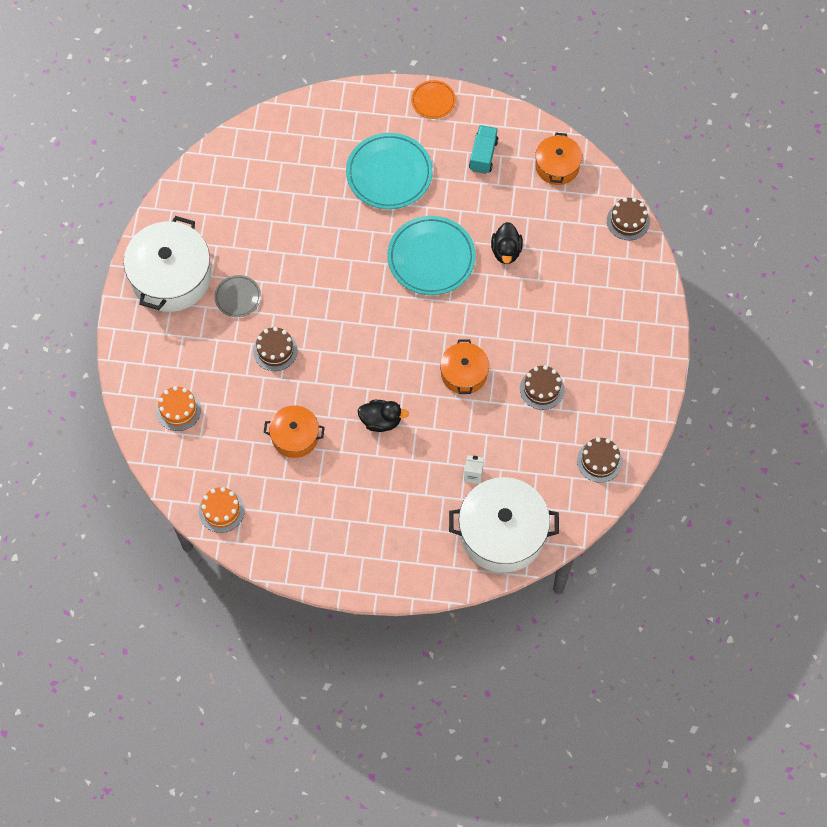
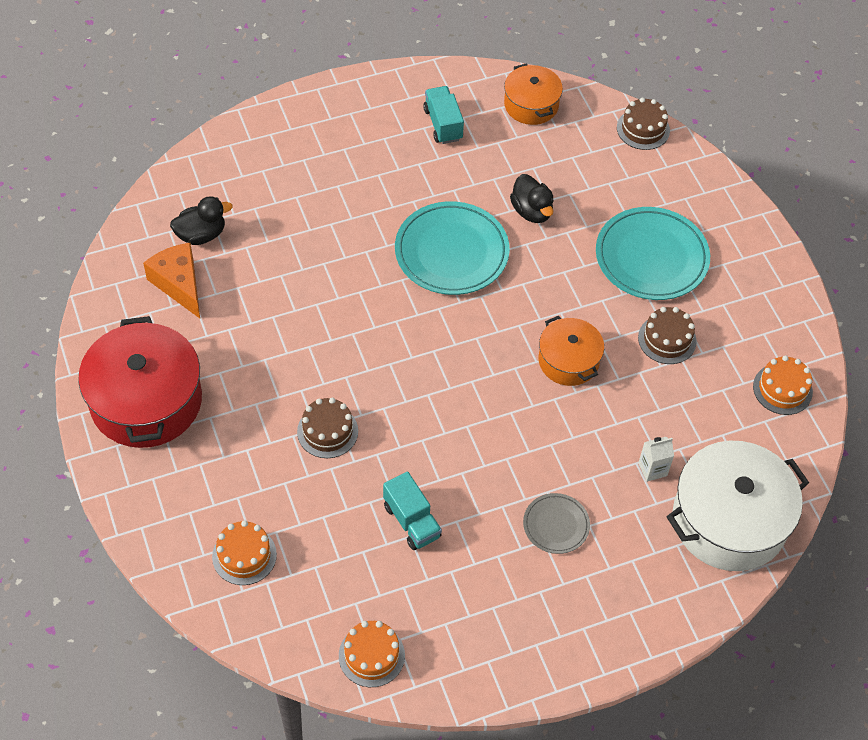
camera: 30 degrees left, 10 degrees down
white pot [124,216,211,312] -> red pot [78,316,202,448]
grey plate [214,275,261,317] -> grey plate moved to [523,493,590,554]
orange pot [264,406,325,458] -> turquoise truck [383,472,442,550]
turquoise plate [346,133,433,209] -> turquoise plate moved to [596,207,710,300]
black duck [358,400,409,432] -> black duck moved to [170,196,233,245]
orange plate [411,80,456,119] -> none
brown cake [577,437,622,483] -> orange cake [753,355,813,415]
none -> orange cheese [143,243,200,318]

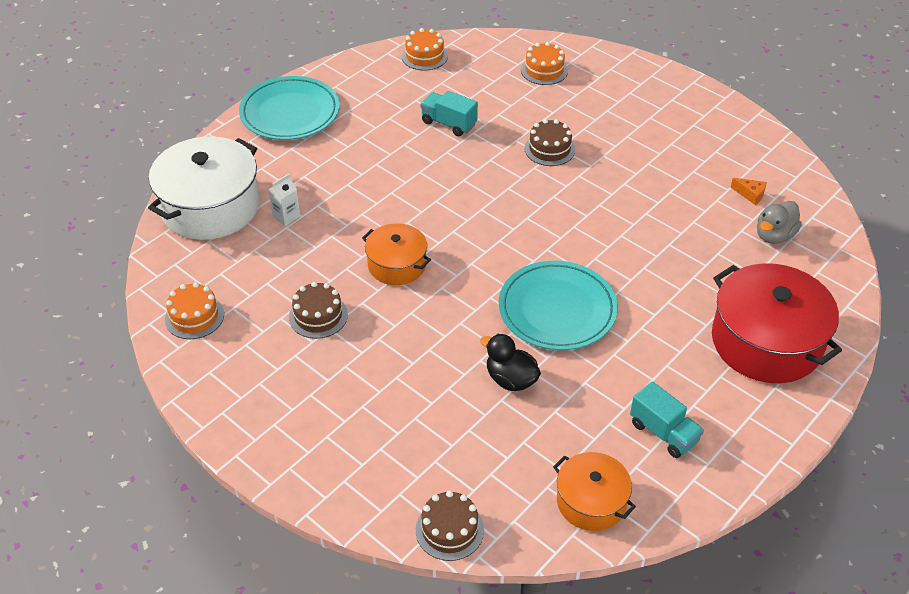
camera: 155 degrees right, 10 degrees down
red pot [78,316,202,448] -> red pot moved to [712,263,842,383]
orange cheese [143,243,200,318] -> orange cheese [731,178,767,205], size x0.49
black duck [170,196,233,245] -> grey duck [757,201,802,244]
grey plate [523,493,590,554] -> none
turquoise plate [596,207,710,300] -> turquoise plate moved to [239,76,340,140]

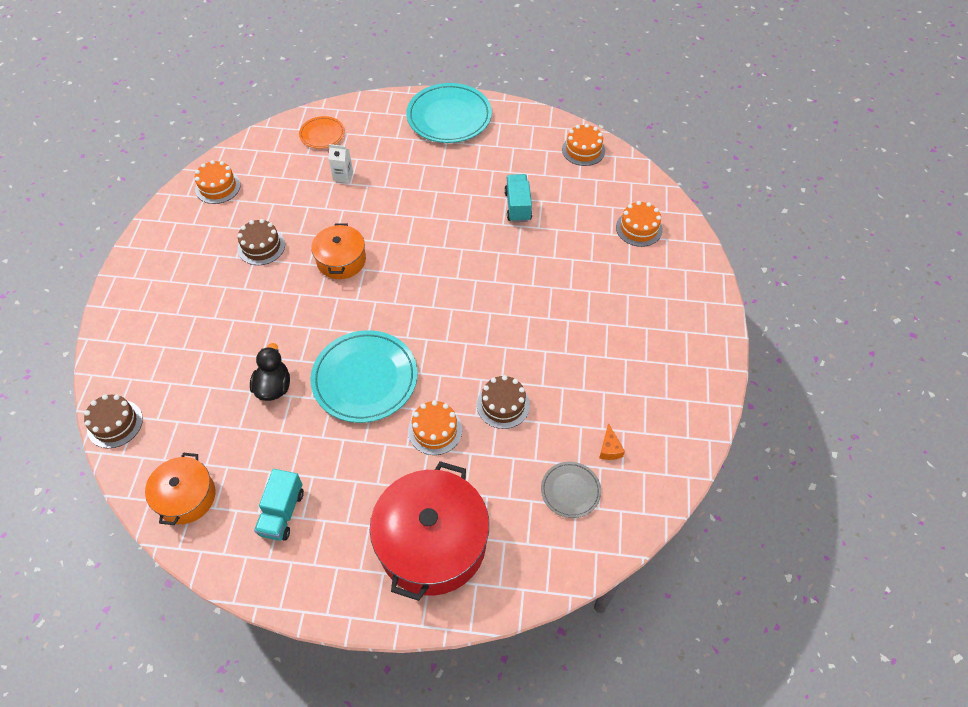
camera: 55 degrees right, 10 degrees up
white pot [148,136,260,240] -> orange plate [299,116,345,149]
brown cake [524,119,575,166] -> brown cake moved to [477,375,530,429]
grey duck [757,201,802,244] -> grey plate [541,462,601,518]
none -> orange cake [408,400,462,455]

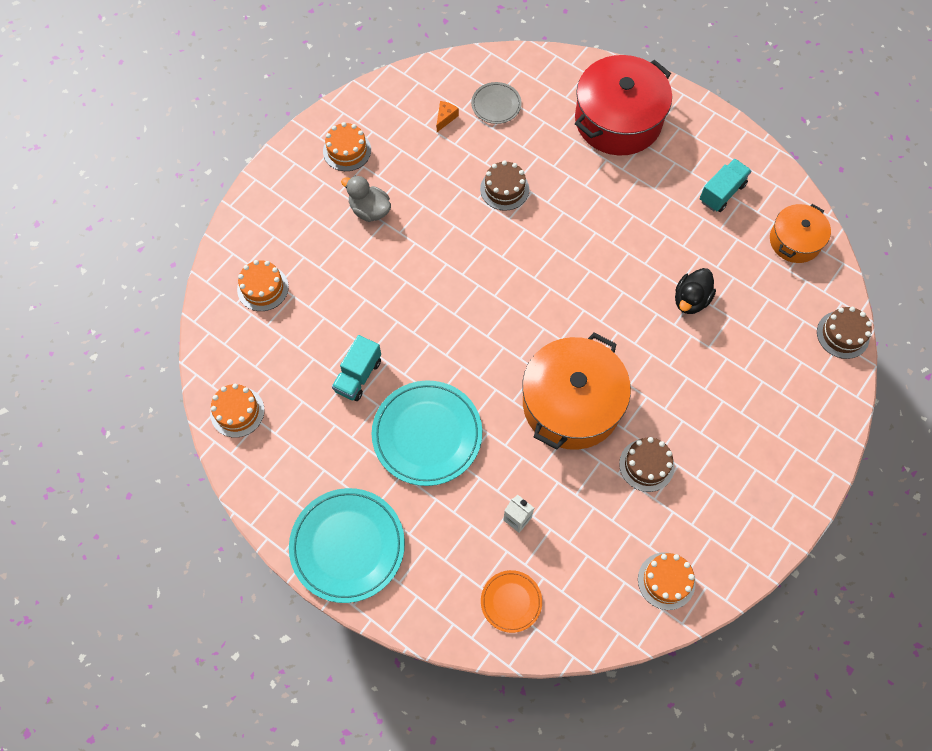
camera: 150 degrees left, 10 degrees up
orange pot [311,223,366,279] -> orange pot [522,333,631,450], size x1.77
turquoise plate [311,330,418,423] -> turquoise plate moved to [372,381,482,486]
orange cake [408,400,462,455] -> orange cake moved to [323,122,371,171]
none -> grey duck [341,176,391,222]

